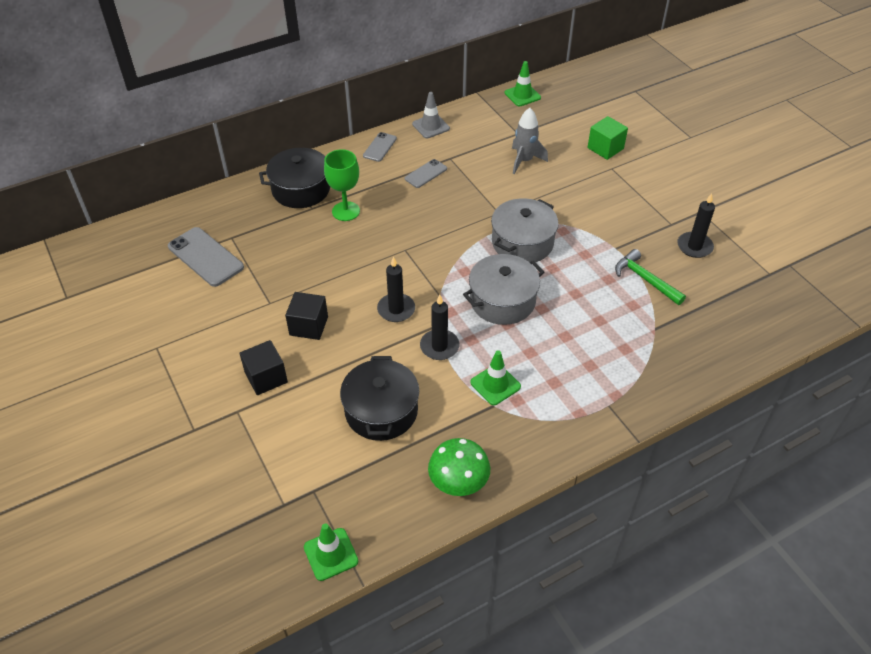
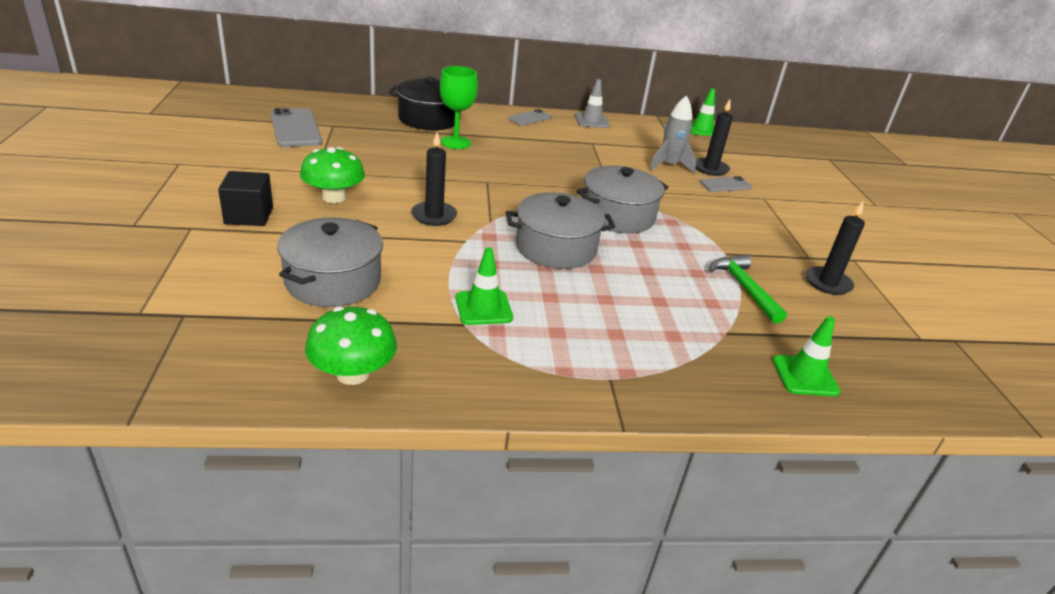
camera: 20 degrees right, 15 degrees down
black cube [285,292,328,340] -> green mushroom [300,147,365,203]
green traffic cone [304,523,358,581] -> green traffic cone moved to [773,316,840,396]
black pot [340,356,419,441] -> grey pot [277,217,383,307]
grey phone [405,159,447,188] -> grey phone moved to [700,176,752,192]
black candle [420,295,459,360] -> black candle moved to [696,99,733,176]
green cube [588,116,628,160] -> none

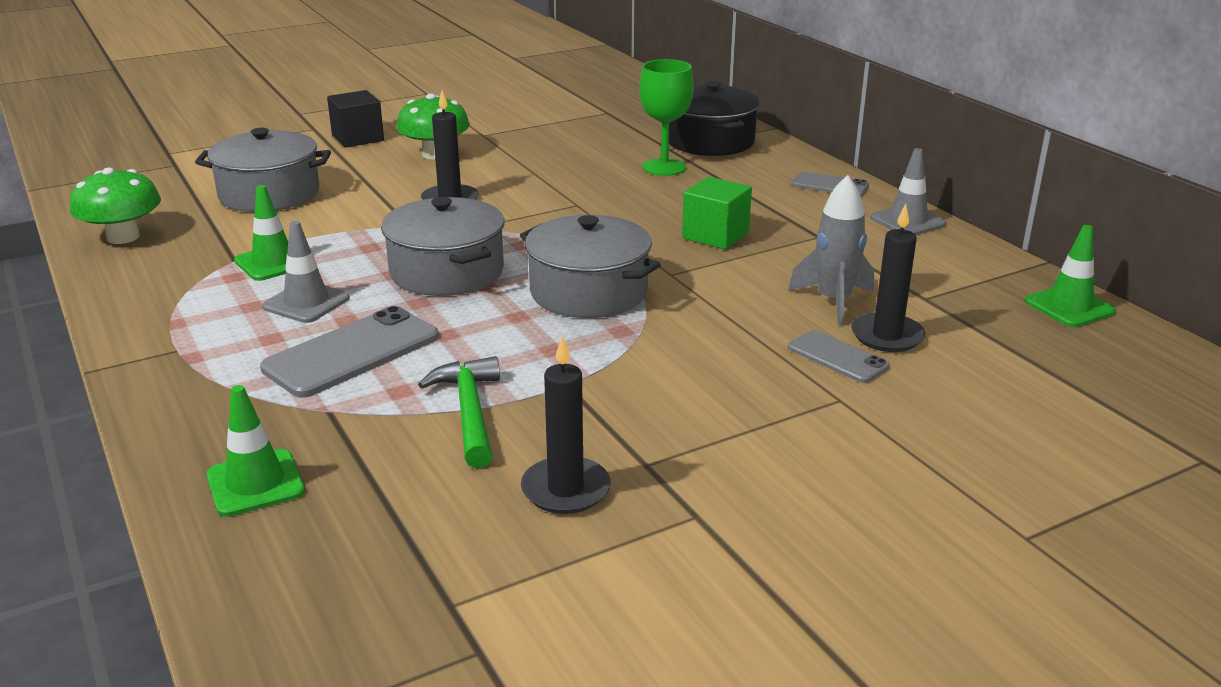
camera: 70 degrees right, 5 degrees down
grey phone [271,108,322,147] -> grey phone moved to [260,306,439,398]
green hammer [709,254,787,324] -> green hammer turned 60 degrees counterclockwise [418,356,500,468]
none -> grey traffic cone [262,221,350,323]
none -> green cube [682,177,752,250]

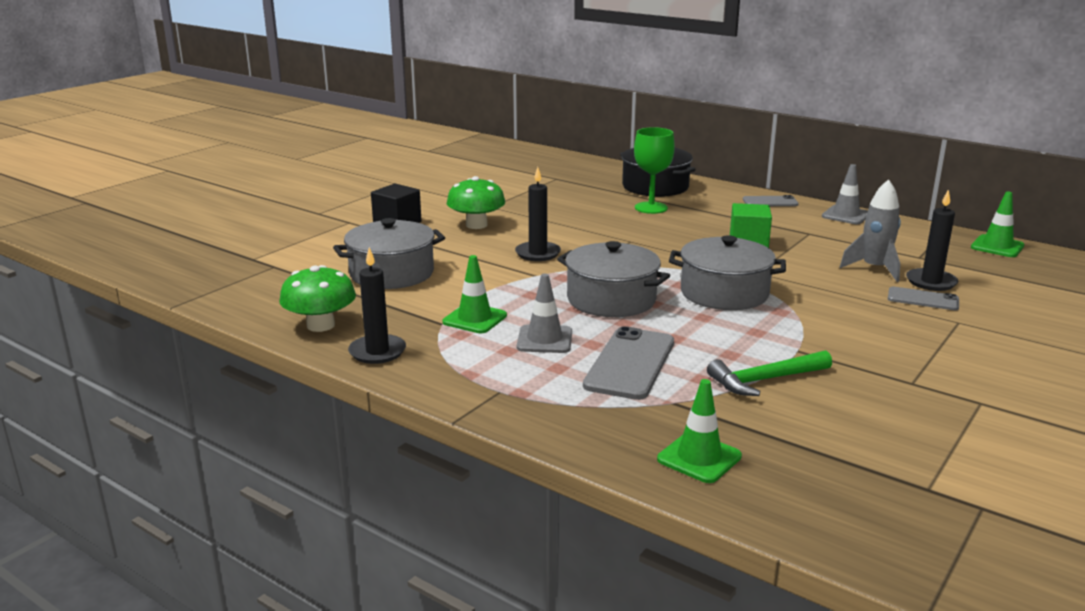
camera: 25 degrees left, 5 degrees down
green hammer [418,356,500,468] -> green hammer turned 75 degrees counterclockwise [707,350,832,396]
black candle [521,336,611,514] -> black candle moved to [348,247,406,364]

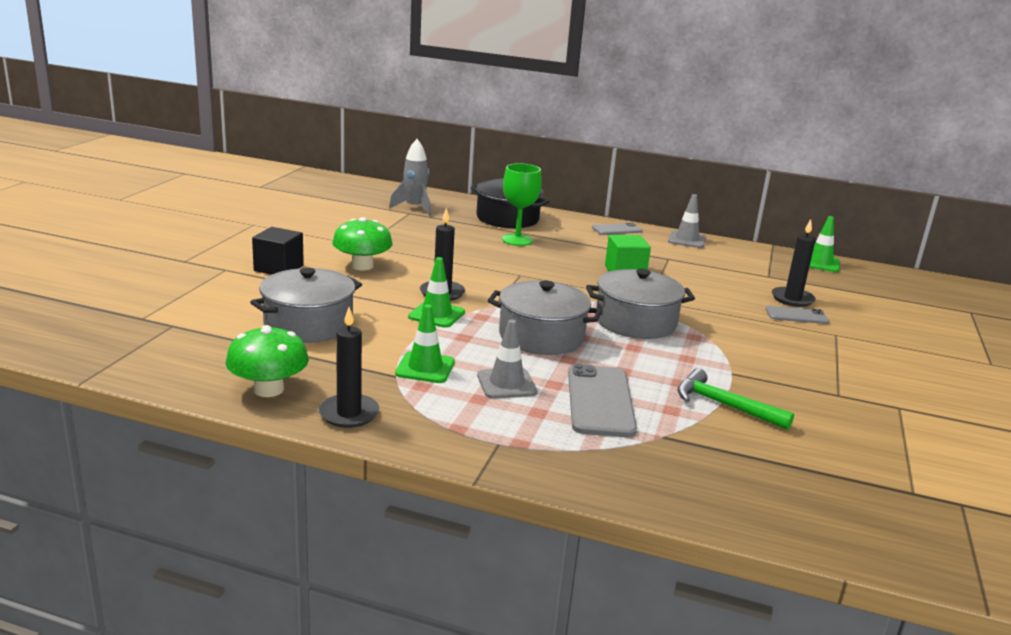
camera: 20 degrees left, 0 degrees up
green traffic cone [657,379,742,483] -> green traffic cone moved to [408,257,465,328]
green hammer [707,350,832,396] -> green hammer turned 75 degrees clockwise [677,368,794,430]
grey rocket [840,179,901,282] -> grey rocket moved to [389,139,431,216]

